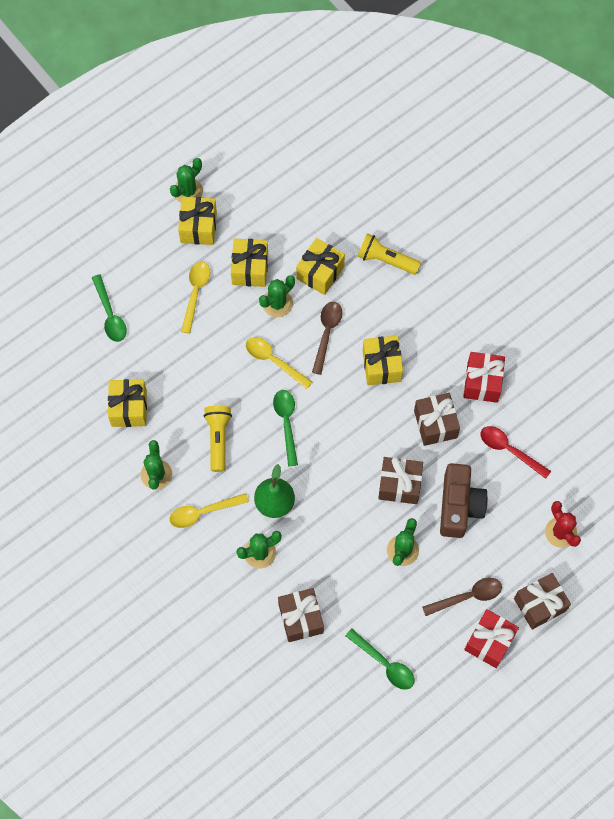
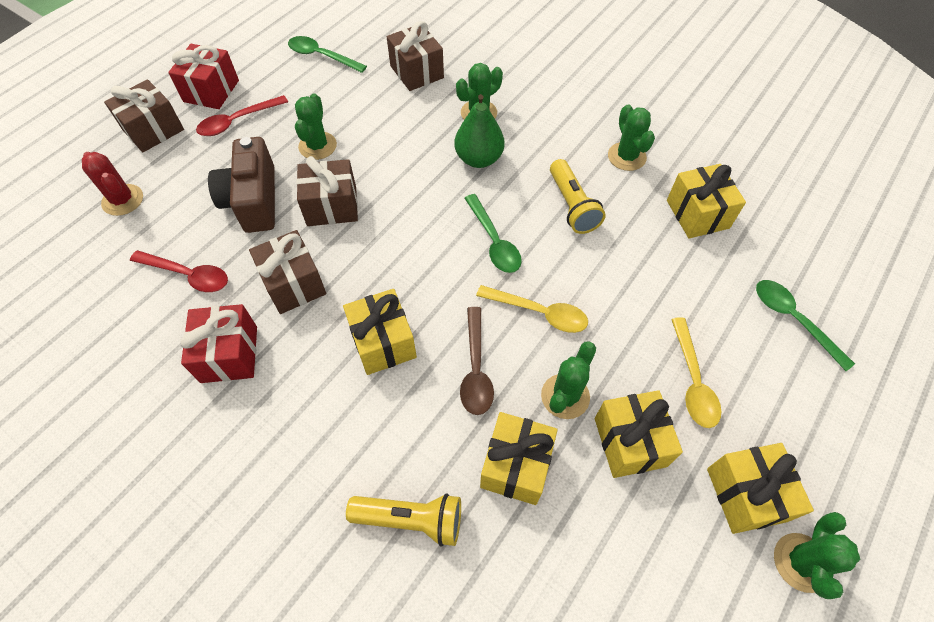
camera: 165 degrees right, 10 degrees down
yellow spoon [169,493,249,528] -> none
brown spoon [422,578,502,616] -> red spoon [196,95,288,136]

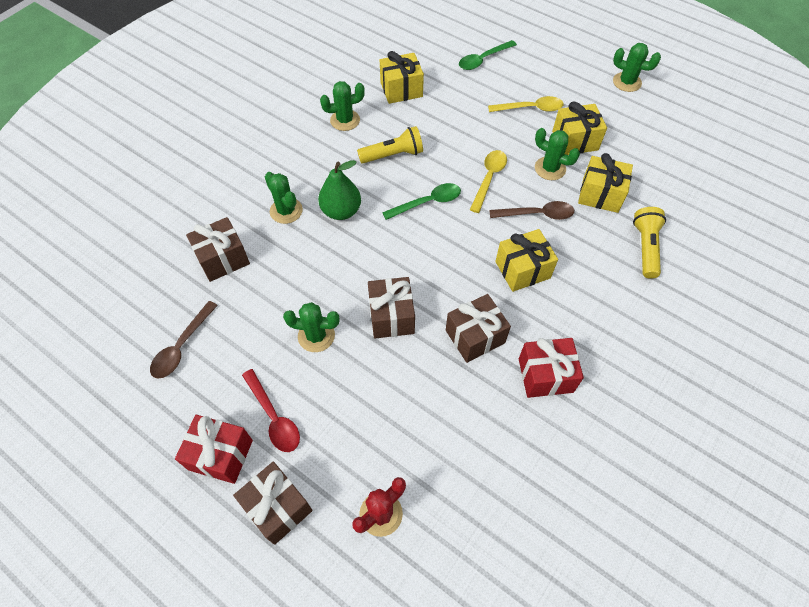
camera: 90 degrees left, 0 degrees up
red spoon [130,250,228,292] -> none
brown camera [208,137,275,233] -> none
green spoon [288,36,367,73] -> brown spoon [150,301,218,378]
yellow gift [707,443,814,534] -> none

